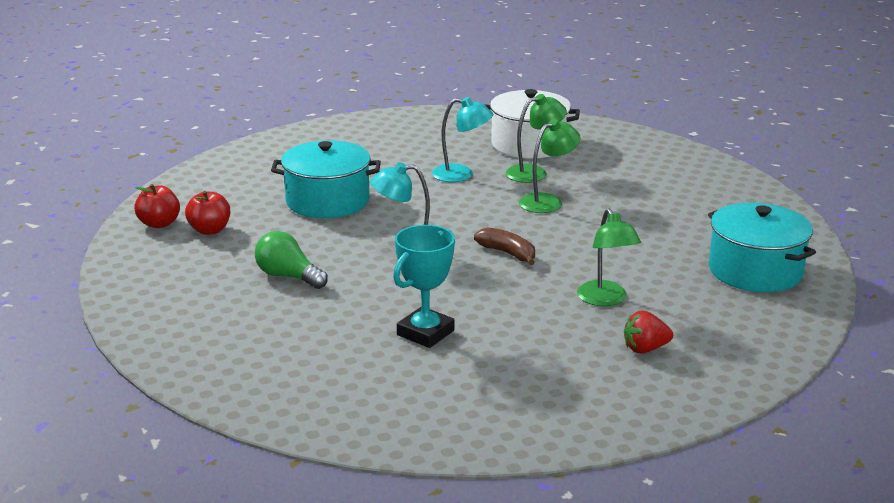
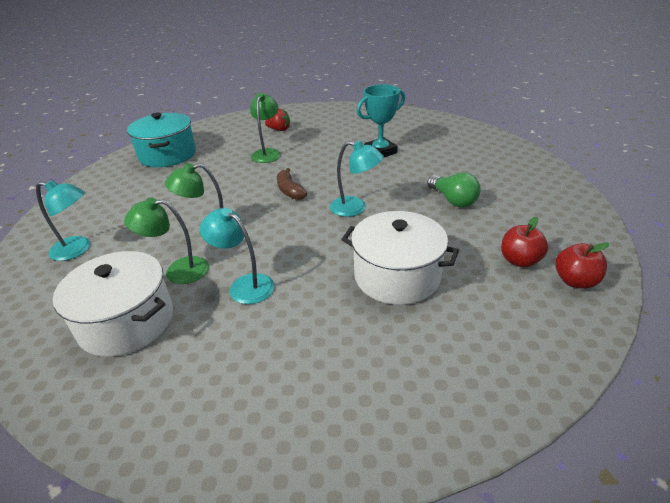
camera: 155 degrees left, 10 degrees up
turquoise pot [271,140,381,218] -> white pot [341,211,459,305]
none -> turquoise lamp [36,180,91,261]

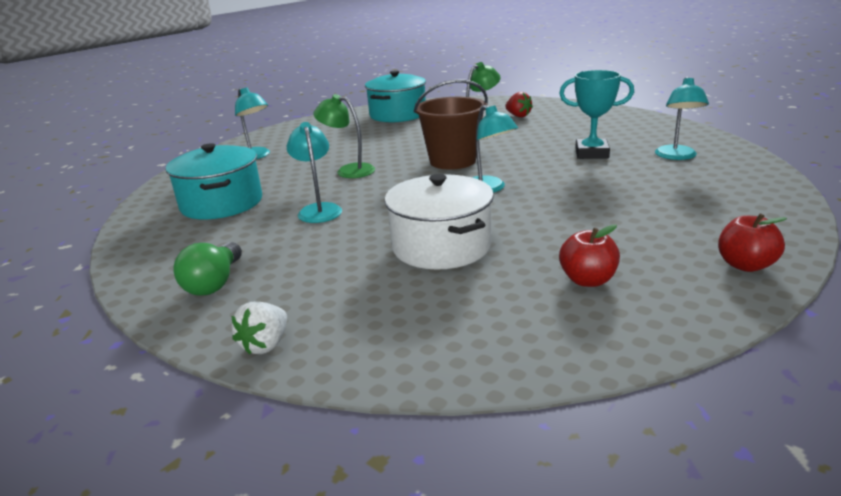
camera: 40 degrees right, 10 degrees down
white pot [52,251,173,357] -> turquoise pot [166,143,262,219]
green lamp [124,197,209,284] -> none
brown banana [277,168,307,200] -> brown bucket [414,79,488,170]
green light bulb [427,172,481,207] -> green light bulb moved to [173,242,242,296]
red apple [555,242,609,289] -> red apple moved to [718,214,787,272]
none -> white strawberry [232,302,287,355]
none -> turquoise lamp [655,77,709,160]

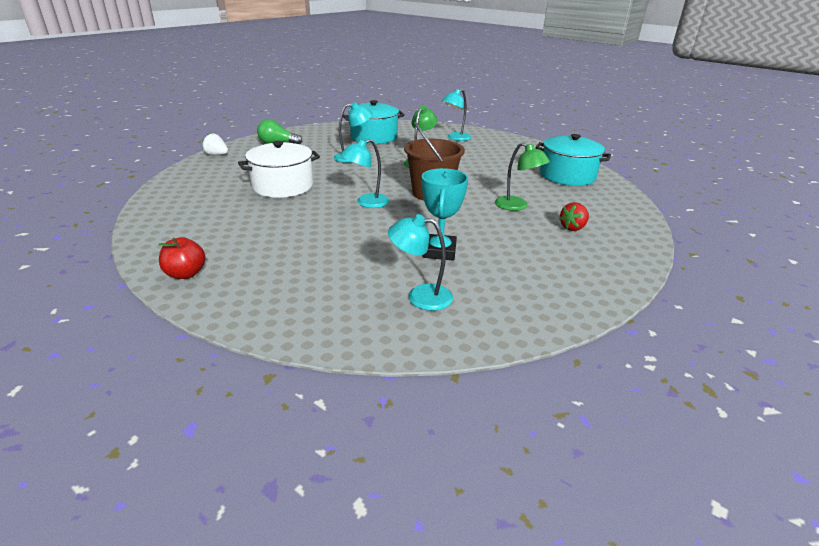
camera: 85 degrees right, 5 degrees up
red apple [559,224,620,287] -> none

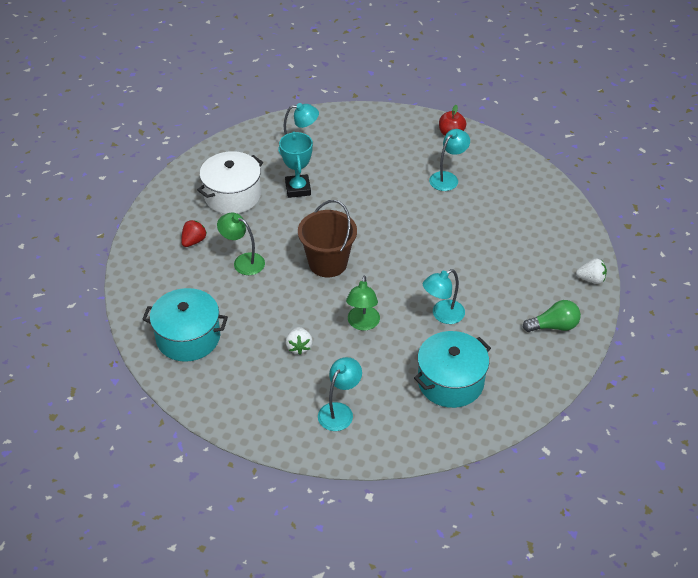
camera: 165 degrees right, 15 degrees up
white pot [238,141,320,198] -> white pot moved to [197,151,263,214]
turquoise lamp [341,139,390,208] -> turquoise lamp moved to [429,129,470,191]
none -> white strawberry [286,327,313,355]

